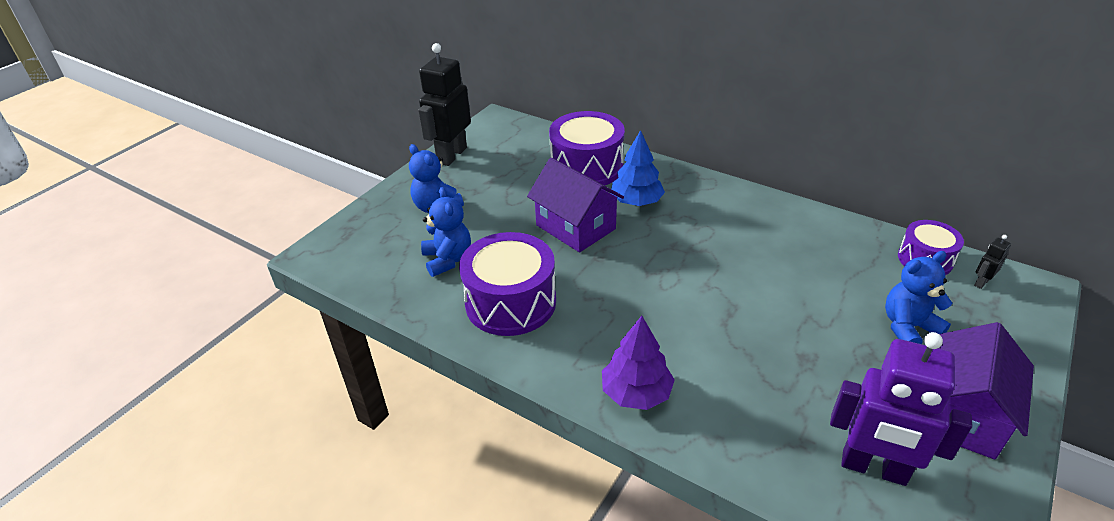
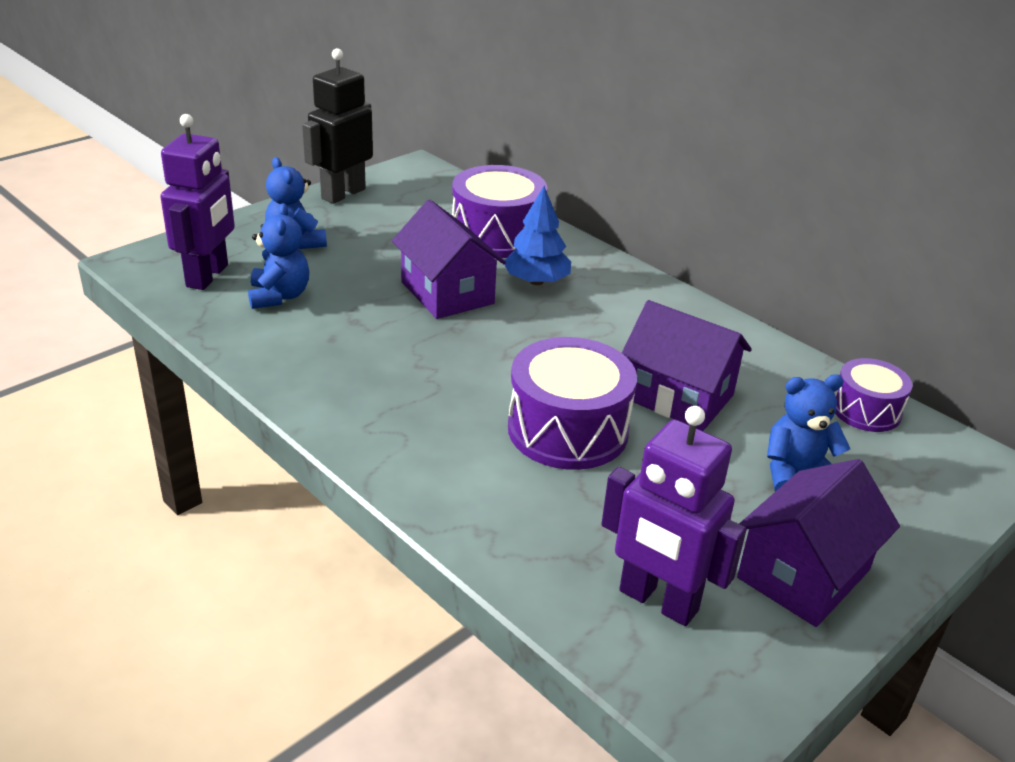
camera: 10 degrees right, 5 degrees down
purple drum [459,232,556,336] -> purple drum moved to [508,337,637,470]
purple tree [602,316,675,410] -> none
black robot [974,235,1011,289] -> none
none -> purple robot [160,114,235,290]
none -> purple house [622,300,752,431]

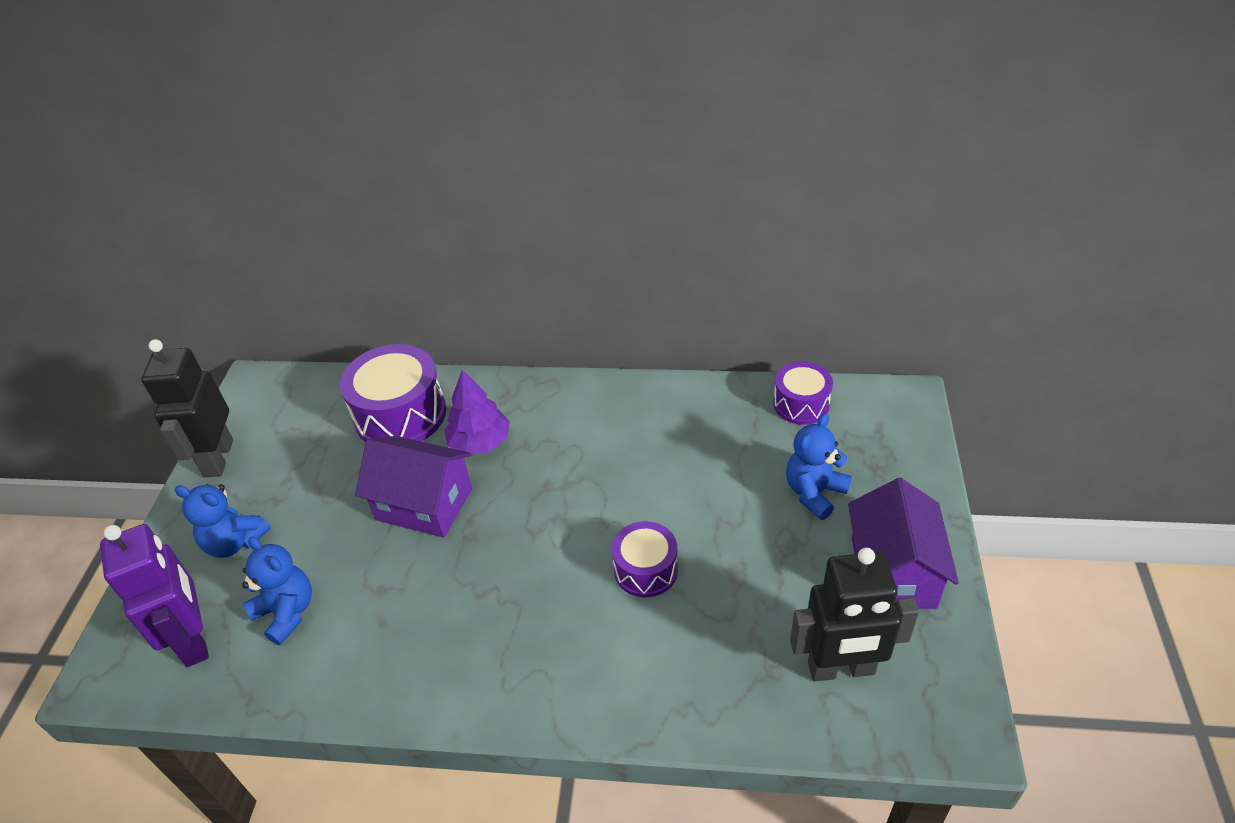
camera: 35 degrees left, 10 degrees up
blue tree [505,186,571,285] -> purple tree [444,370,510,454]
purple drum [508,337,637,470] -> purple drum [612,521,678,597], size x0.59
purple robot [601,406,746,626] -> black robot [790,548,919,681]
purple house [622,300,752,431] -> none

